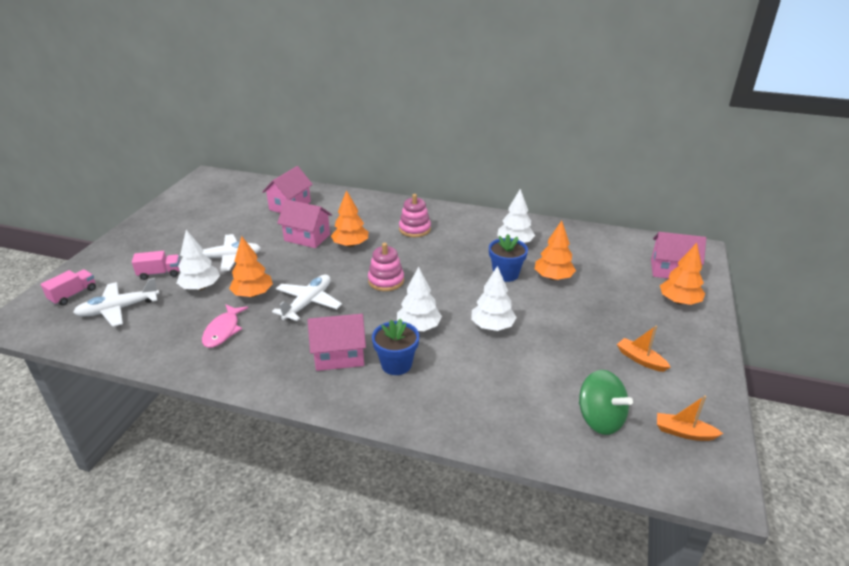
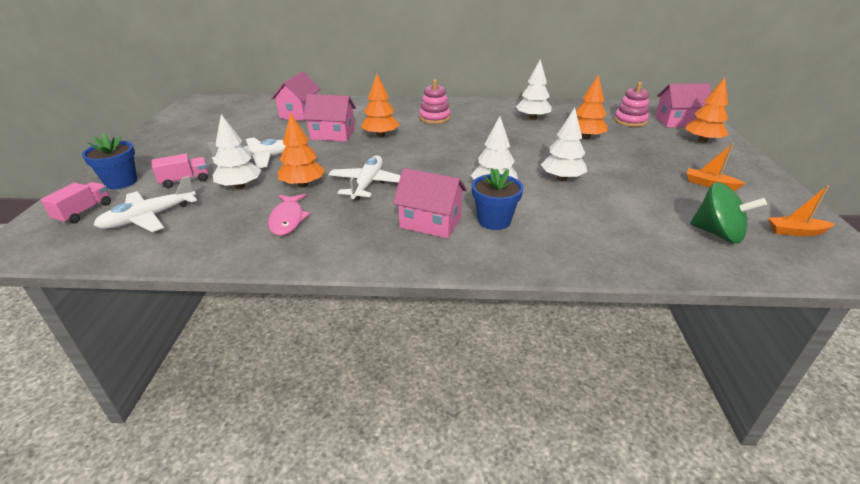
camera: 15 degrees left, 0 degrees up
pink house [308,314,366,371] -> pink house turned 45 degrees clockwise [393,168,467,238]
pink stacking toy [368,243,404,291] -> pink stacking toy moved to [614,82,649,127]
blue flower pot [489,234,528,282] -> blue flower pot moved to [82,133,137,189]

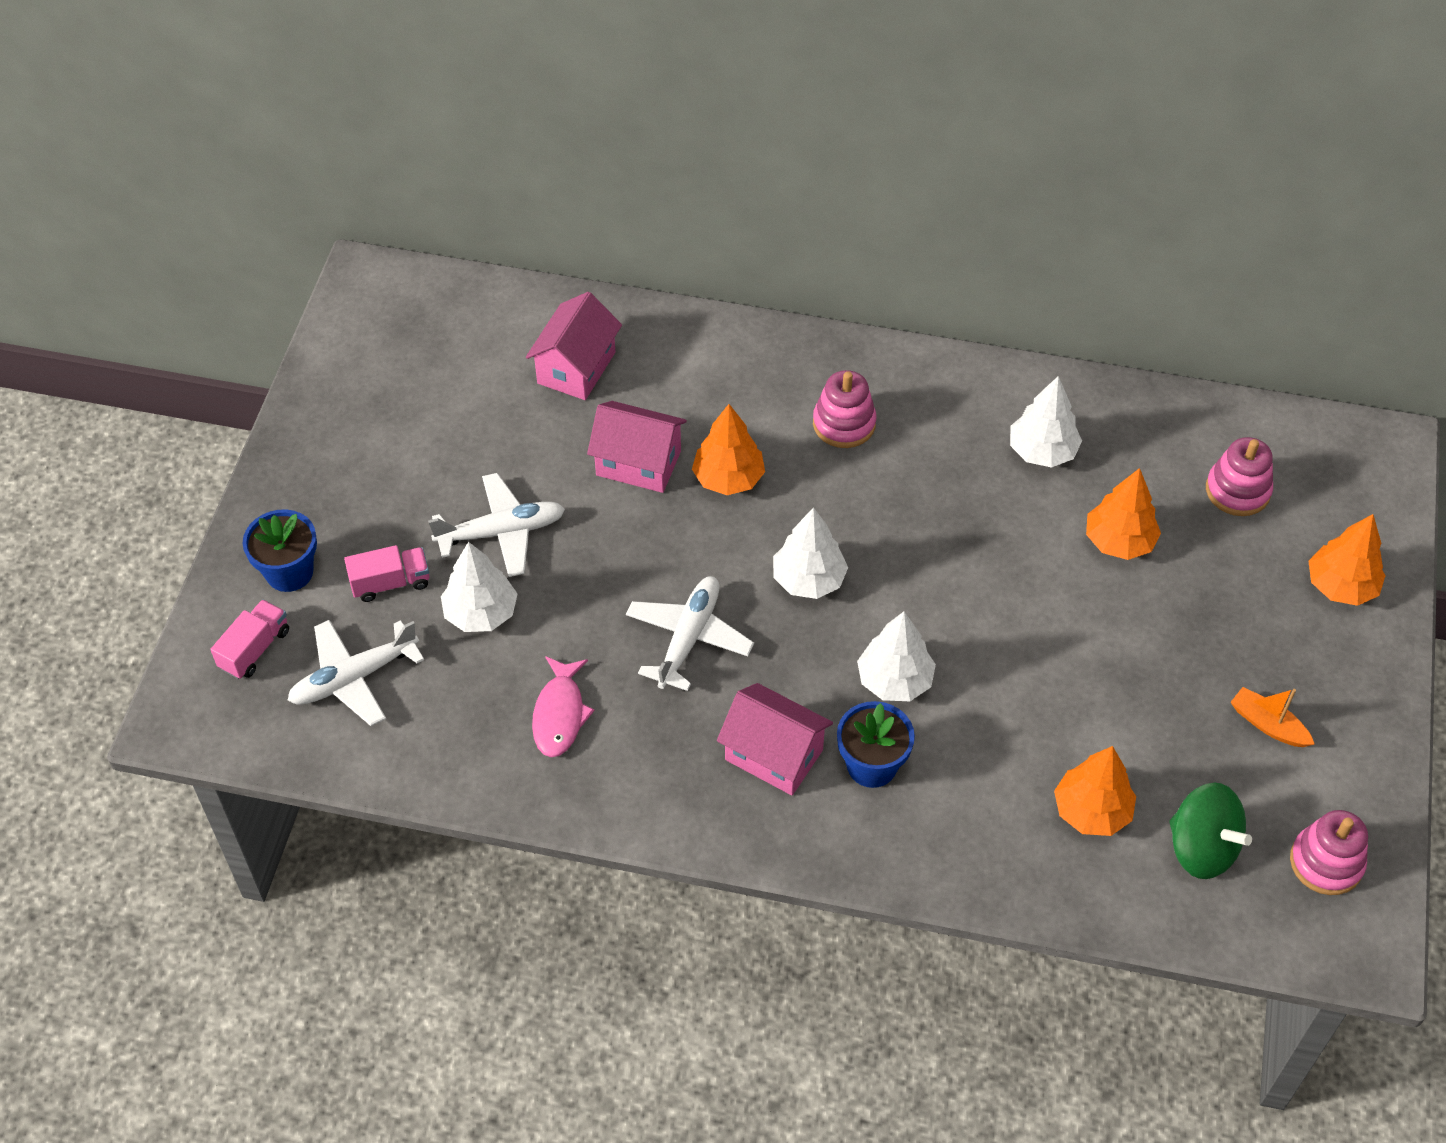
camera: 10 degrees right, 20 degrees up
orange tree [278,112,325,187] -> orange tree moved to [1054,746,1136,836]
white tree [541,108,587,181] -> white tree moved to [773,507,848,599]
pink house [655,83,711,127] -> none
orange boat [768,185,835,236] -> pink stacking toy [1290,810,1368,895]

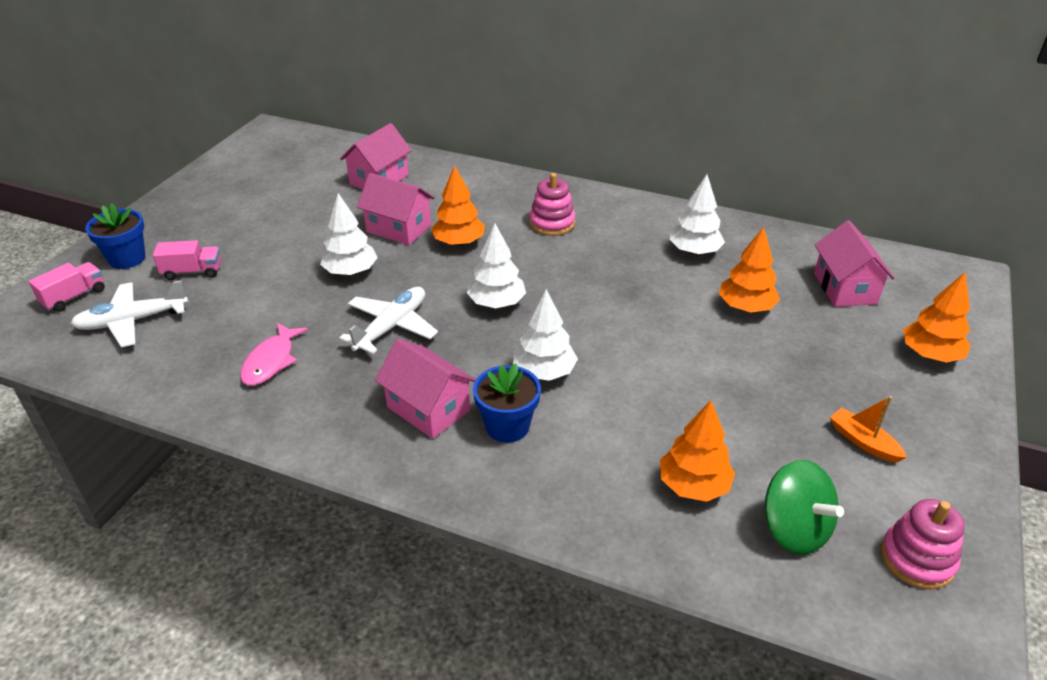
camera: 10 degrees right, 15 degrees down
white plane [428,473,565,577] -> none
white tree [441,542,517,632] -> white tree moved to [320,193,378,276]
pink stacking toy [1206,437,1273,516] -> pink house [814,220,895,307]

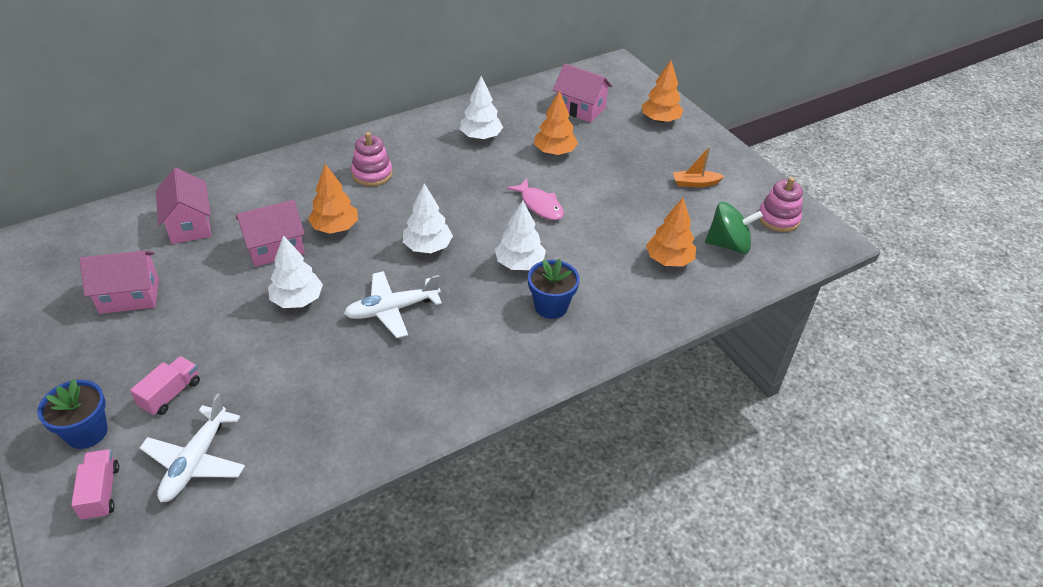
camera: 55 degrees left, 5 degrees up
pink fish [240,323,308,386] -> pink fish moved to [507,179,564,220]
white plane [339,287,438,354] -> white plane turned 90 degrees counterclockwise [344,271,442,338]
pink house [375,339,476,439] -> pink house moved to [80,251,159,314]

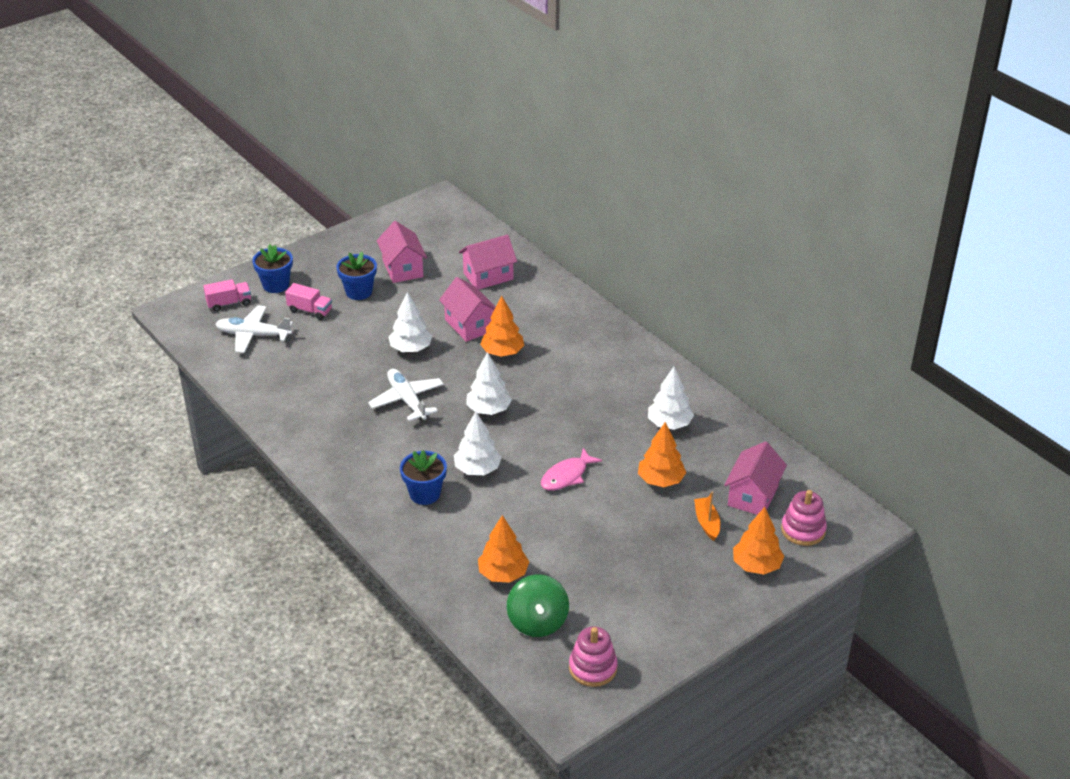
camera: 85 degrees right, 5 degrees down
pink stacking toy [351,132,393,186] -> pink stacking toy moved to [781,490,827,546]
orange boat [673,147,725,187] -> orange boat moved to [694,492,720,541]
none -> blue flower pot [337,252,377,300]

